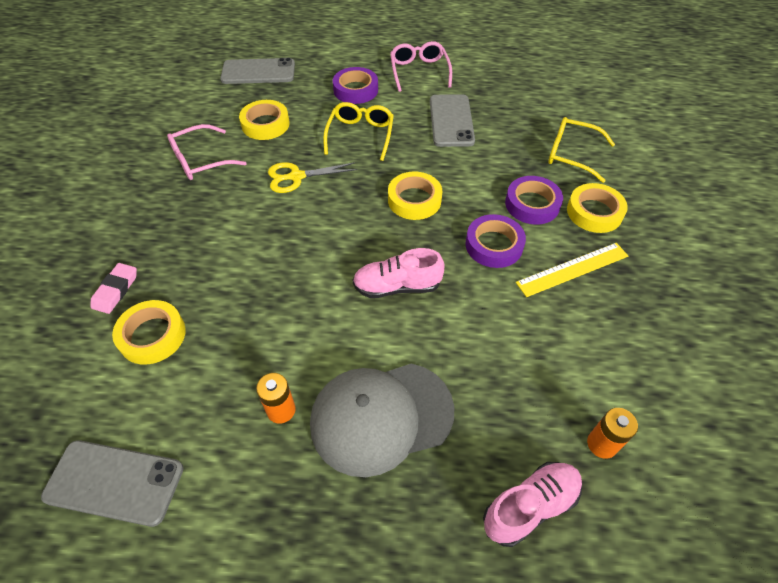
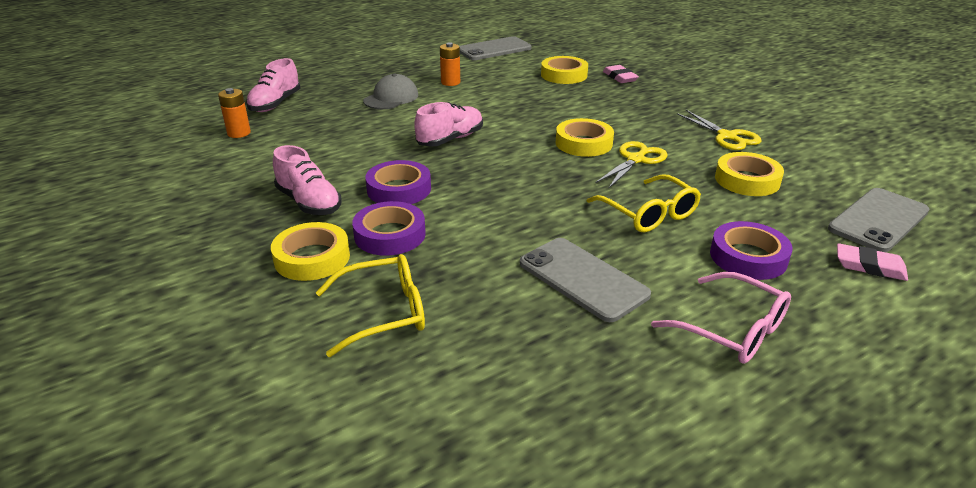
camera: 140 degrees right, 20 degrees down
pink glasses [167,124,247,180] -> yellow scissors [677,110,761,150]
grey cap [310,364,454,477] -> grey cap [363,74,418,109], size x0.60
yellow tape [388,172,442,220] -> yellow tape moved to [556,118,614,157]
yellow ruler [516,243,628,297] -> pink shoe [273,145,342,215]
none -> pink eraser [837,243,908,281]

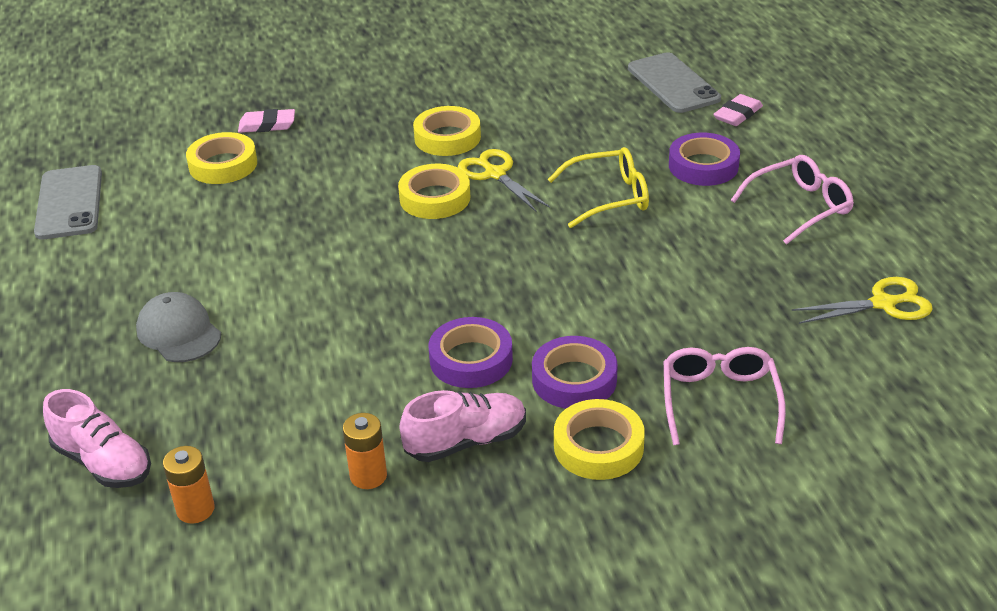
camera: 70 degrees left, 5 degrees up
yellow glasses [315,254,425,357] -> pink glasses [664,347,786,445]
pink shoe [414,102,483,147] -> none
orange battery [440,42,460,86] -> orange battery moved to [343,413,387,489]
grey phone [520,238,651,322] -> none
yellow scissors [677,110,761,150] -> yellow scissors moved to [792,277,933,324]
yellow tape [715,152,784,196] -> yellow tape moved to [413,106,481,156]

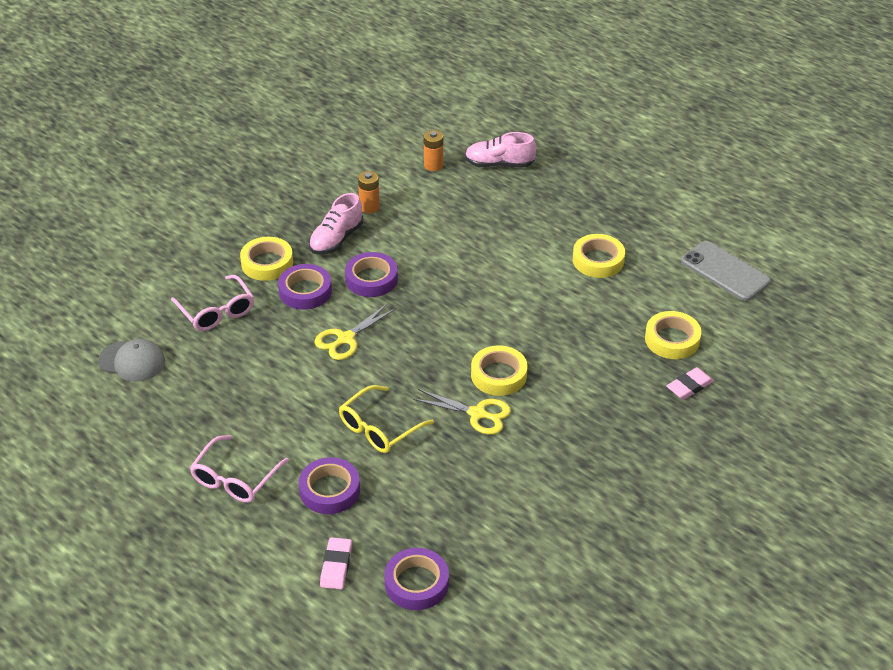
camera: 145 degrees right, 5 degrees up
grey cap [136,292,221,362] -> grey cap moved to [98,339,165,382]
yellow tape [413,106,481,156] -> yellow tape moved to [573,234,625,278]
grey phone [628,52,721,113] -> purple tape [384,548,449,610]
yellow scissors [792,277,933,324] -> yellow scissors moved to [315,303,396,360]

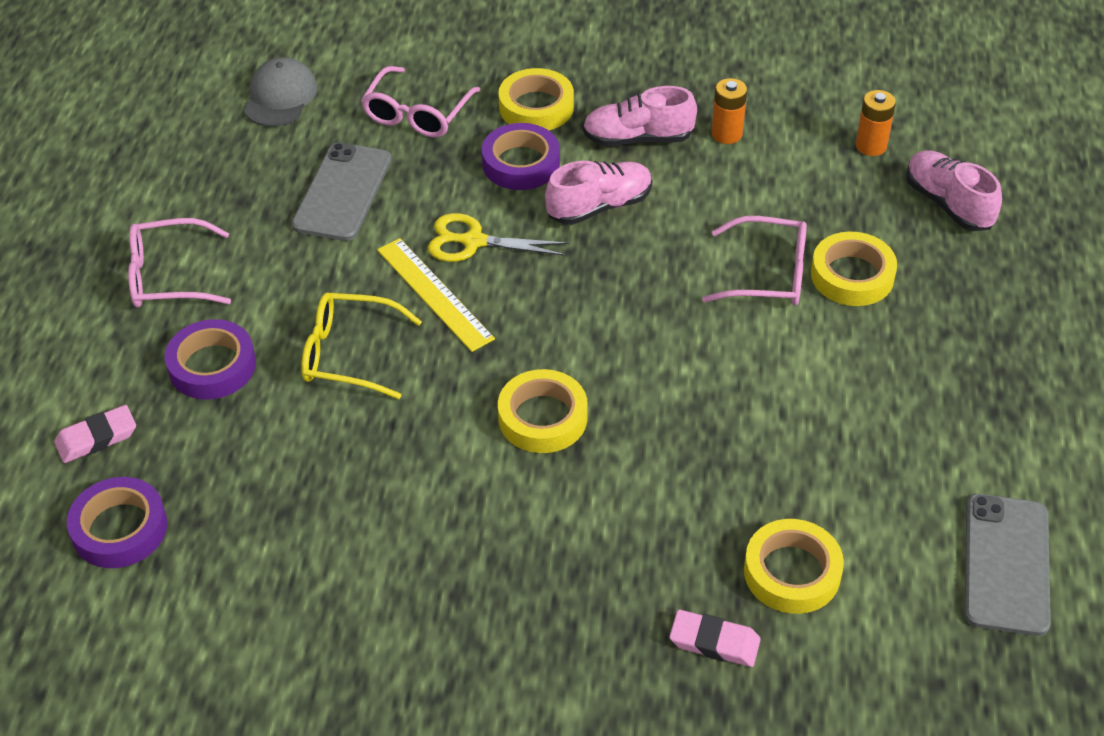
camera: 55 degrees right, 5 degrees up
grey cap [98,339,165,382] -> grey cap turned 150 degrees counterclockwise [244,57,318,127]
purple tape [345,252,398,297] -> pink shoe [545,161,652,225]
yellow scissors [413,389,511,435] -> none
yellow tape [573,234,625,278] -> yellow tape moved to [811,232,897,306]
none -> grey phone [292,142,392,241]
none -> yellow ruler [377,238,495,352]
none -> pink glasses [702,216,807,306]

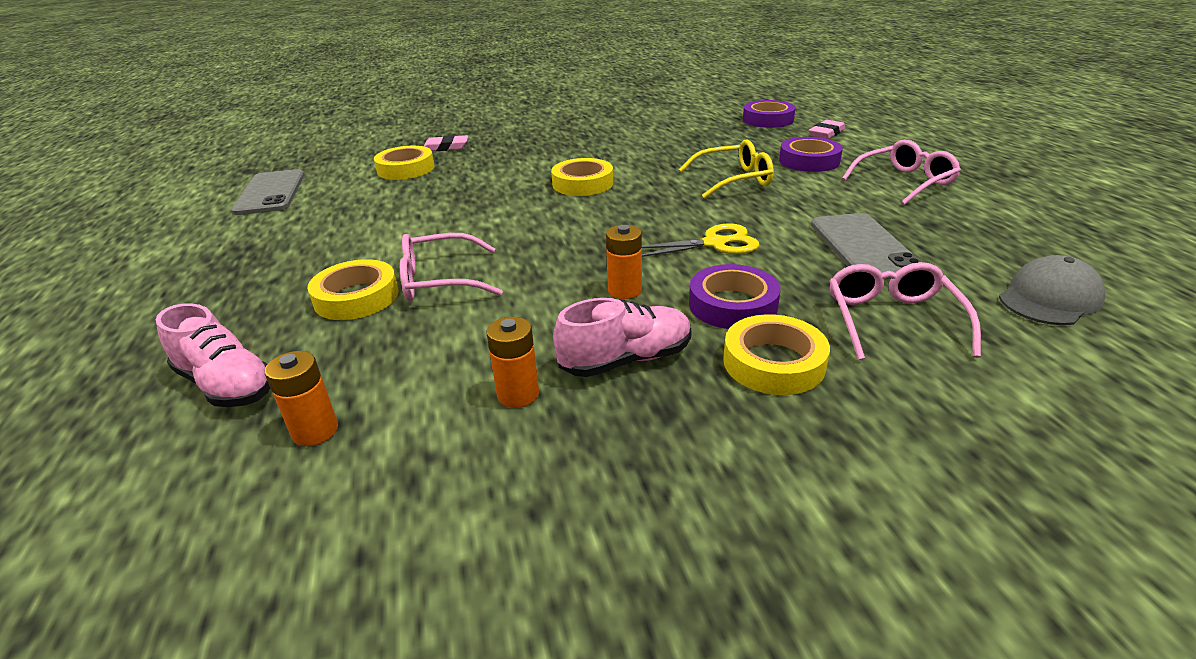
camera: 160 degrees right, 15 degrees down
grey cap [244,57,318,127] -> grey cap turned 120 degrees counterclockwise [999,255,1106,325]
yellow ruler [377,238,495,352] -> none
pink shoe [545,161,652,225] -> orange battery [606,225,642,299]

